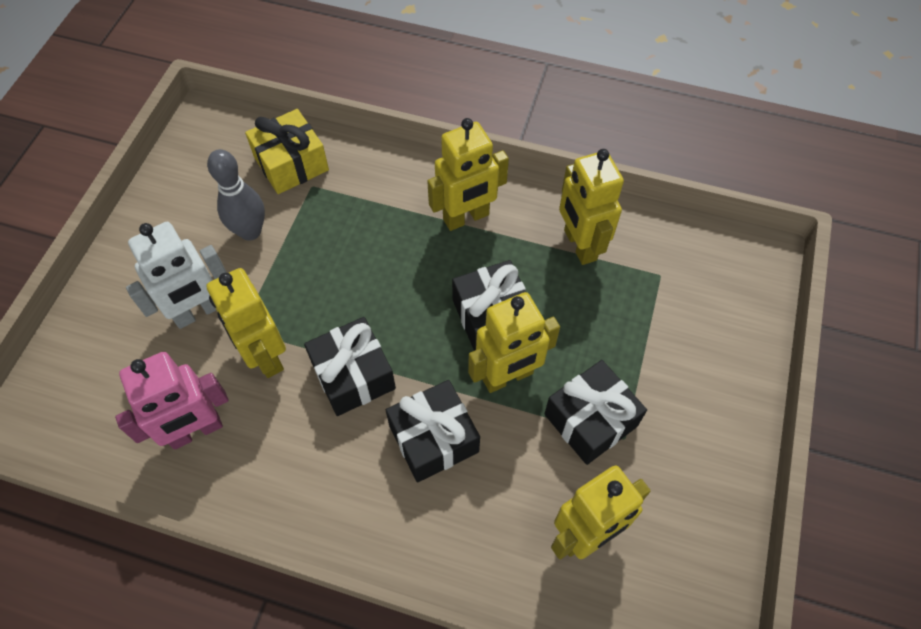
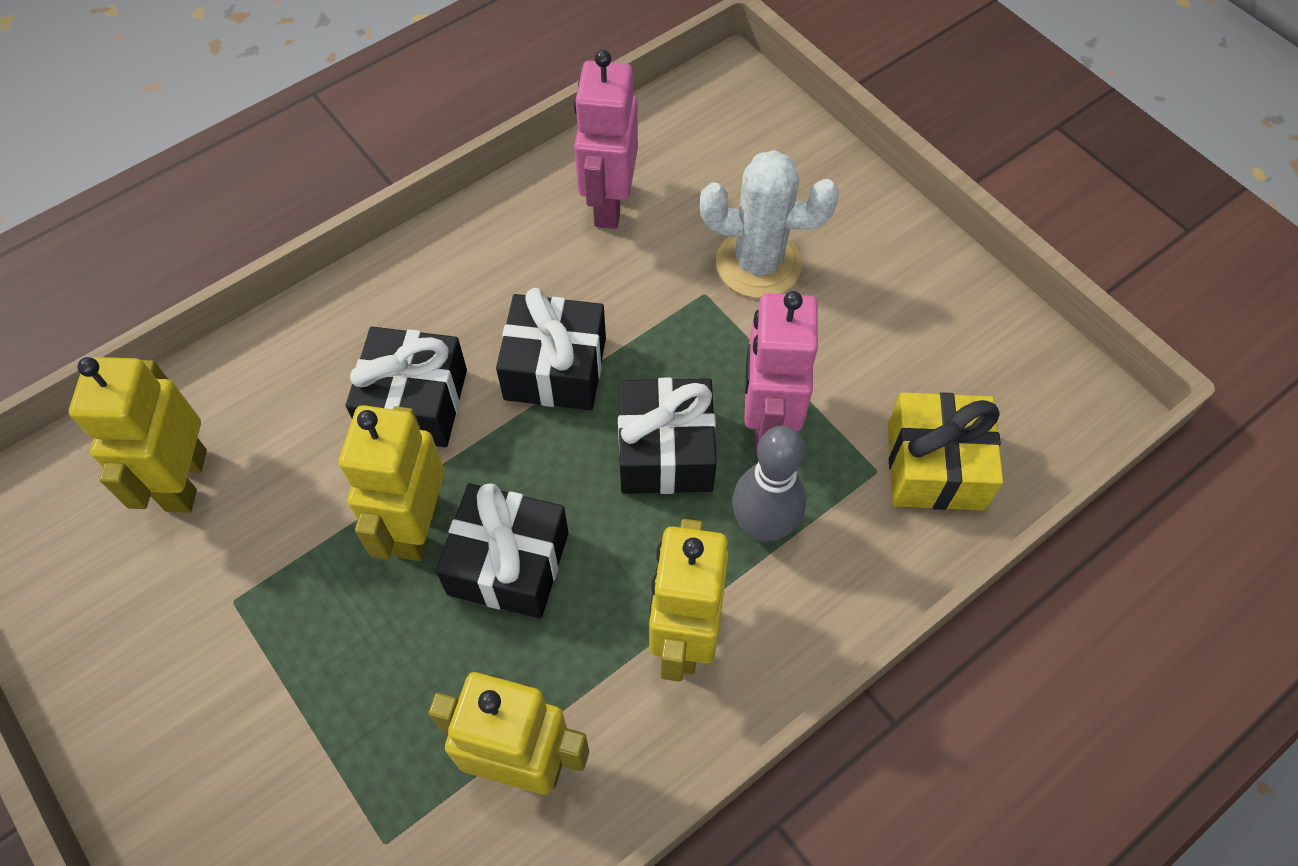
camera: 125 degrees right, 0 degrees up
white robot [126,222,227,329] -> white cactus [700,150,839,298]
yellow robot [206,268,286,378] -> none
grey bowling pin [207,149,265,241] -> grey bowling pin moved to [732,426,806,542]
black gift [545,360,647,465] -> black gift moved to [618,378,717,494]
none -> pink robot [744,291,818,451]

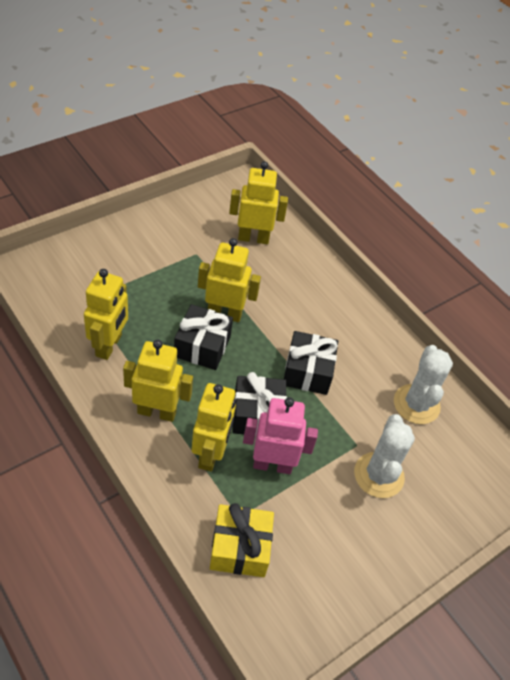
camera: 85 degrees right, 10 degrees down
black gift [346,327,467,447] -> none
pink robot [574,50,638,229] -> white cactus [394,345,453,424]
grey bowling pin [732,426,806,542] -> yellow robot [192,383,236,472]

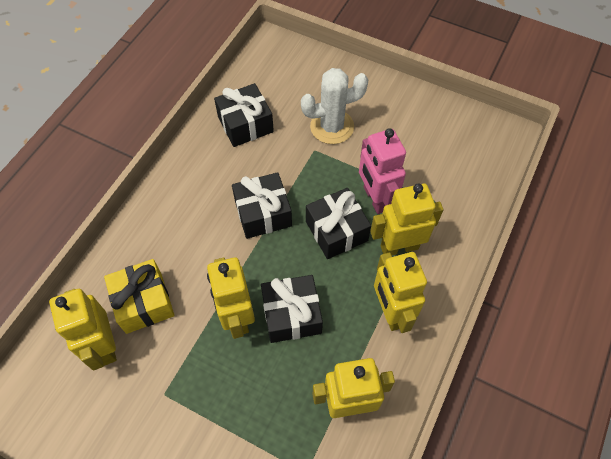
camera: 110 degrees left, 10 degrees up
yellow gift [210,503,274,577] -> yellow gift moved to [104,259,175,334]
white cactus [394,345,453,424] -> black gift [214,83,274,147]

